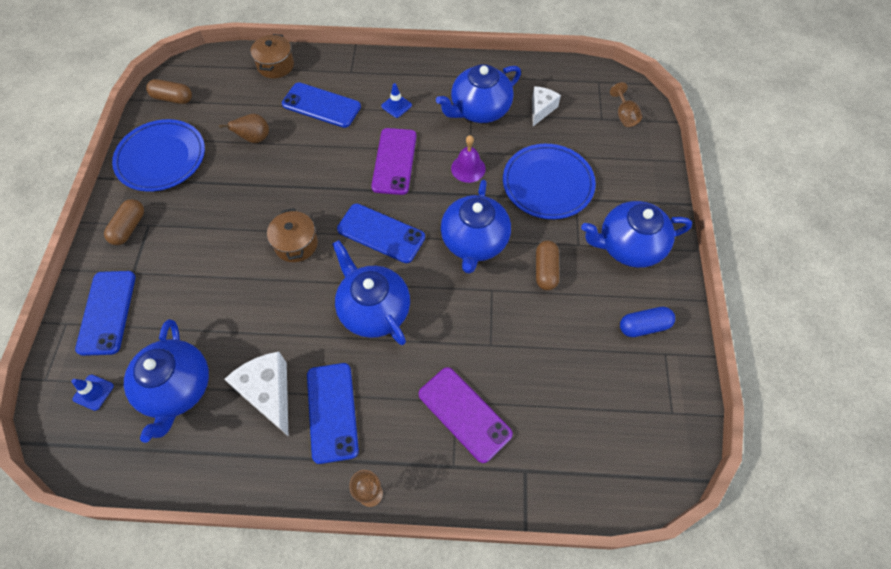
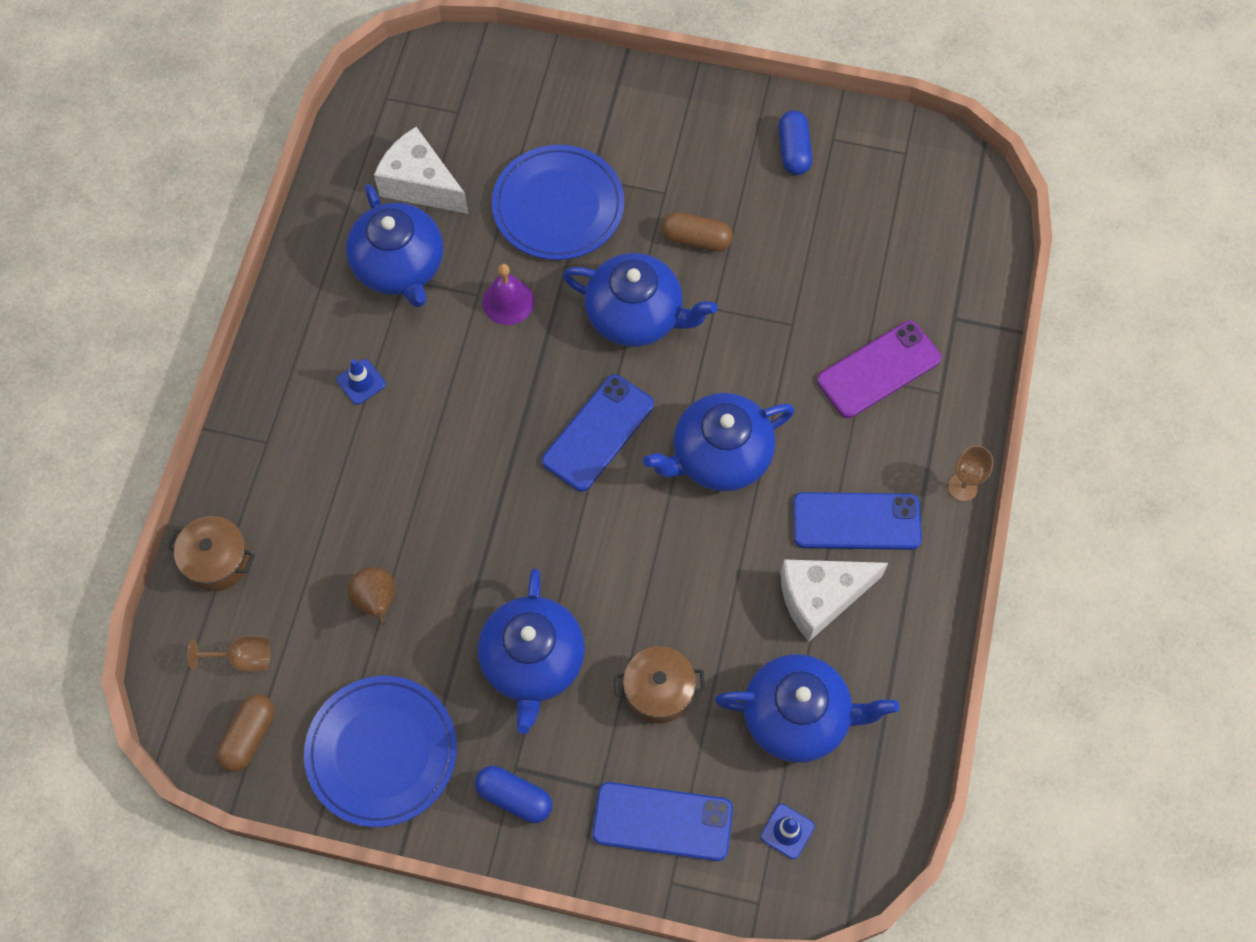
camera: 80 degrees left, 5 degrees up
brown capsule [104,199,144,245] -> blue capsule [475,766,552,823]
brown pot [267,208,318,262] -> brown pot moved to [614,646,705,723]
blue phone [282,83,361,128] -> none
purple phone [371,128,417,195] -> none
white cheese [532,86,561,126] -> white cheese [374,127,468,214], size x1.58
blue teapot [581,201,692,268] -> blue teapot moved to [478,569,585,734]
brown goblet [610,82,642,127] -> brown goblet moved to [187,635,270,672]

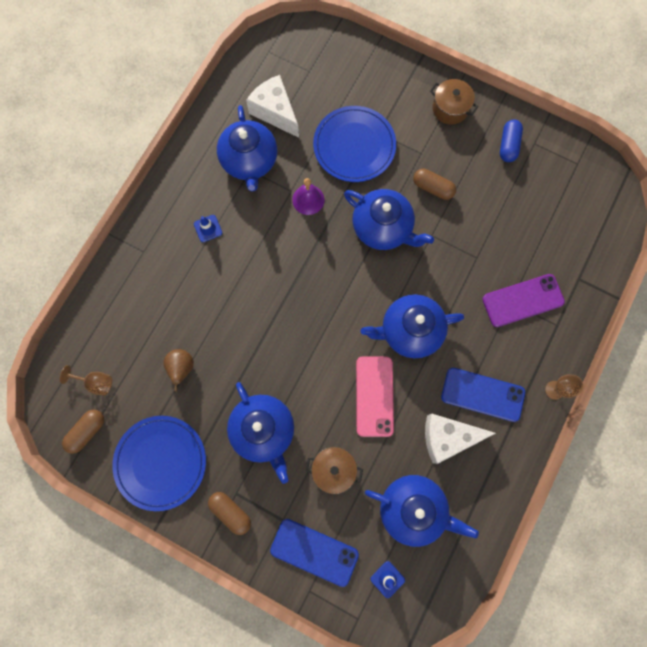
camera: 15 degrees right, 10 degrees up
brown pot [167,516,255,591] -> brown pot moved to [430,79,478,125]
blue capsule [475,766,552,823] -> brown capsule [208,492,251,535]
blue teapot [478,569,585,734] -> blue teapot turned 45 degrees counterclockwise [227,382,294,484]
blue phone [542,375,654,492] -> none
none -> pink phone [356,356,394,437]

